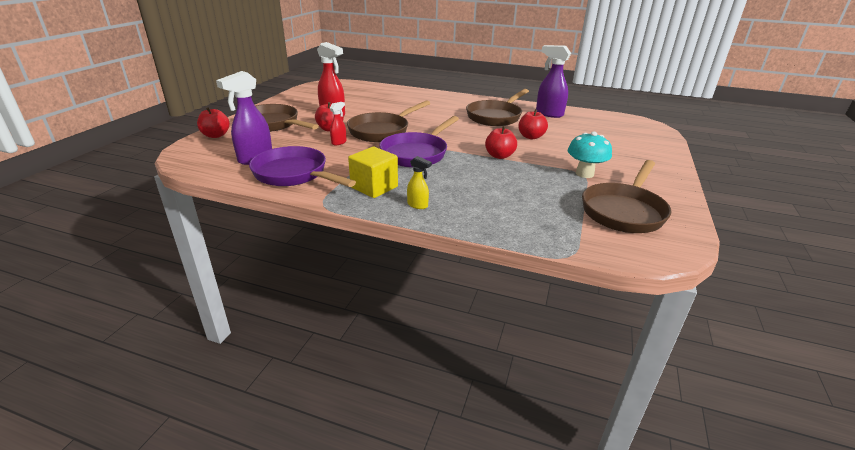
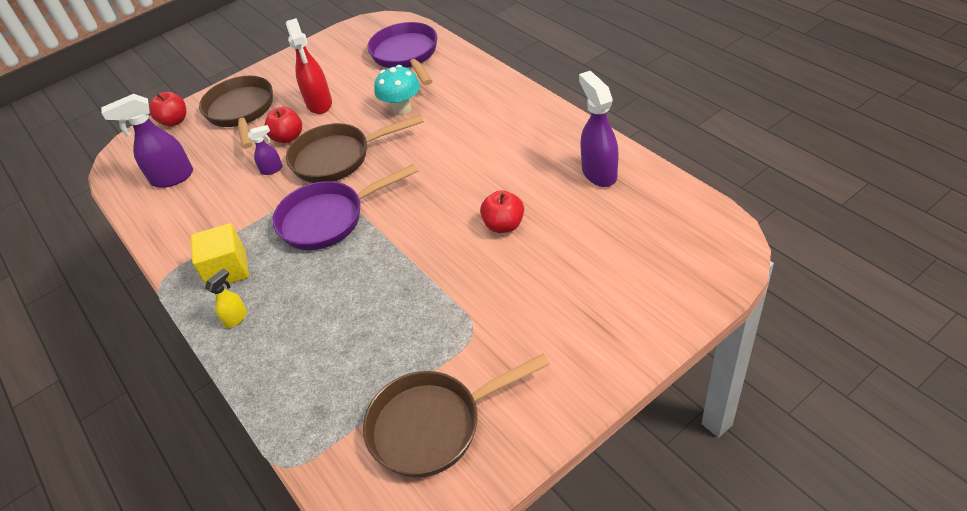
camera: 40 degrees right, 15 degrees up
purple pan [249,146,356,187] -> purple pan moved to [367,22,437,85]
red spray bottle [330,102,347,145] -> purple spray bottle [248,125,282,175]
yellow spray bottle [407,156,432,209] -> yellow spray bottle turned 120 degrees counterclockwise [205,269,247,328]
brown pan [466,89,529,126] -> none
red apple [485,126,517,159] -> none
turquoise mushroom [568,132,612,178] -> turquoise mushroom moved to [374,65,420,115]

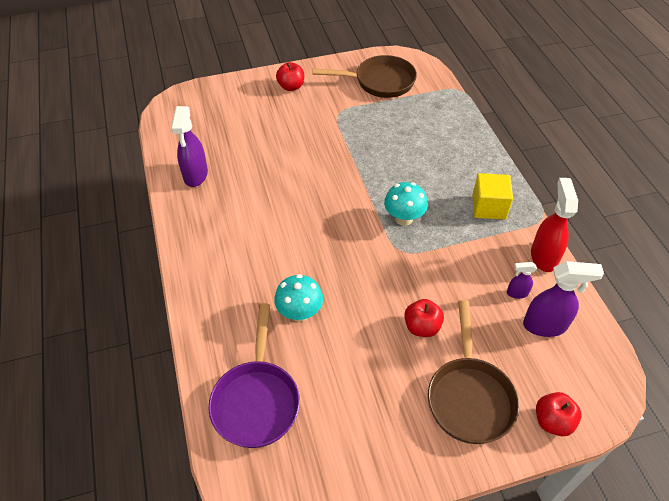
camera: 165 degrees left, 5 degrees up
yellow spray bottle [205,269,247,328] -> none
purple spray bottle [248,125,282,175] -> purple spray bottle moved to [507,262,537,299]
purple pan [272,164,418,250] -> turquoise mushroom [384,182,428,226]
red spray bottle [286,18,332,114] -> red spray bottle moved to [531,178,578,272]
brown pan [286,115,424,183] -> none
red apple [480,190,524,233] -> red apple moved to [276,62,304,91]

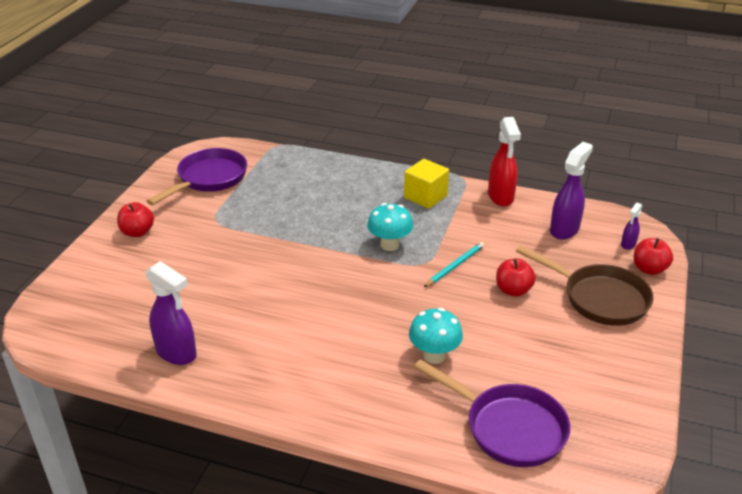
camera: 55 degrees left, 15 degrees down
brown pan [312,55,417,98] -> purple pan [147,148,247,205]
purple spray bottle [507,262,537,299] -> purple spray bottle moved to [621,203,642,250]
red spray bottle [531,178,578,272] -> red spray bottle turned 135 degrees counterclockwise [488,117,521,206]
none -> turquoise pencil [424,242,484,287]

